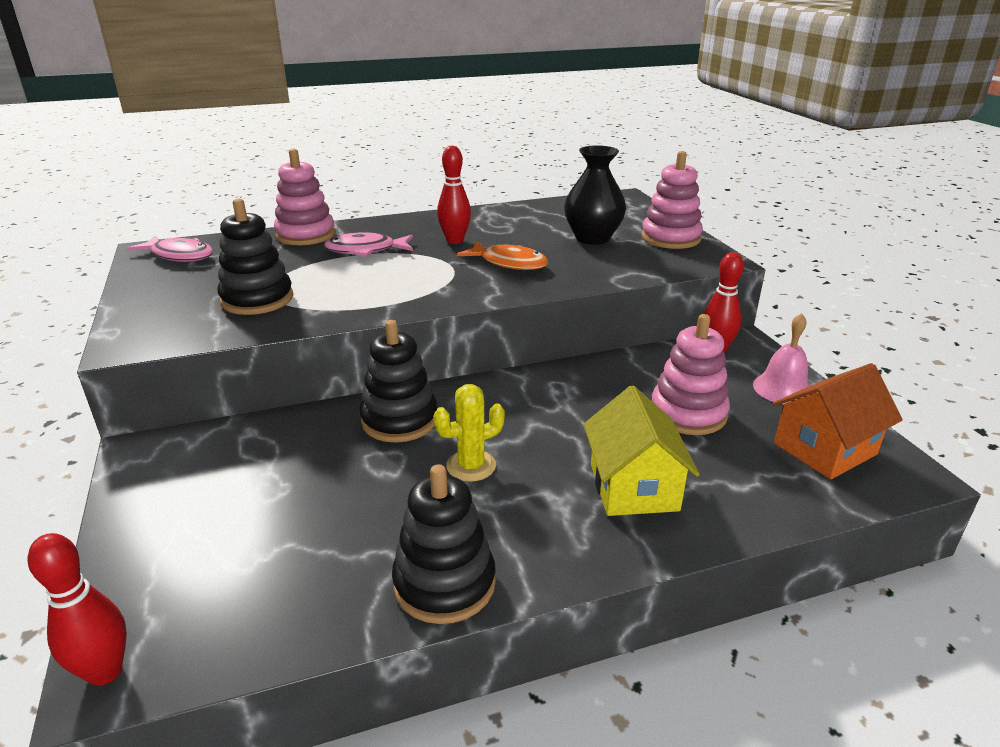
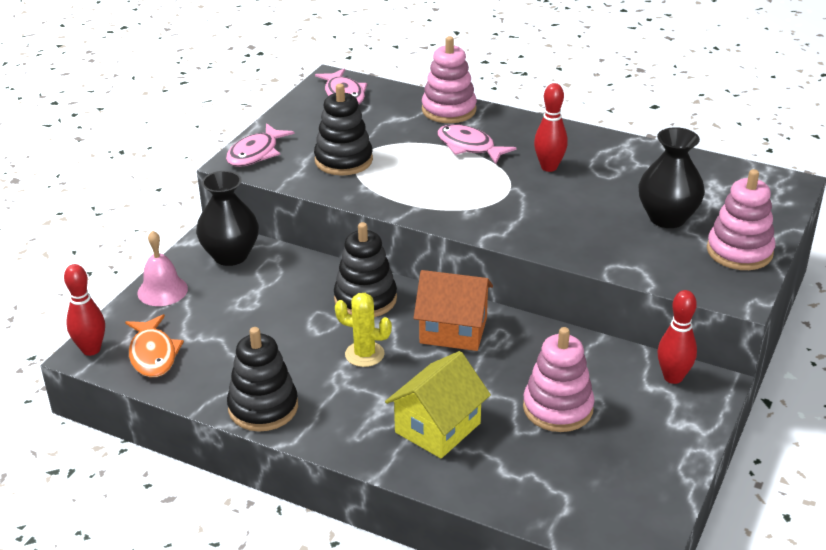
camera: 45 degrees right, 5 degrees up
orange fish [457,241,548,270] -> orange fish moved to [125,314,184,377]
pink bell [753,313,810,404] -> pink bell moved to [137,230,188,306]
orange house [772,363,902,480] -> orange house moved to [414,270,493,351]
none -> black vase [196,171,259,266]
none -> pink fish [226,123,295,167]

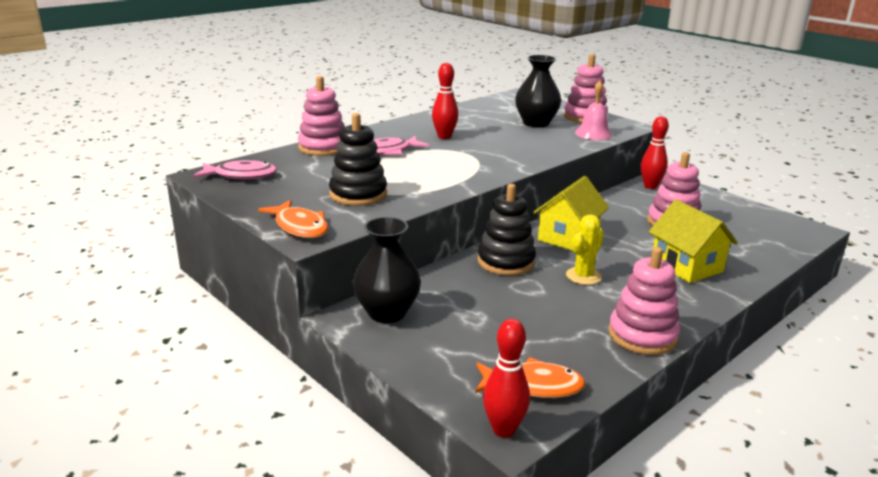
camera: 70 degrees left, 10 degrees down
pink bell [137,230,188,306] -> pink bell moved to [575,81,612,140]
pink fish [226,123,295,167] -> orange fish [258,200,328,238]
black stacking toy [227,327,298,432] -> pink stacking toy [609,247,680,355]
orange house [414,270,493,351] -> yellow house [533,176,609,251]

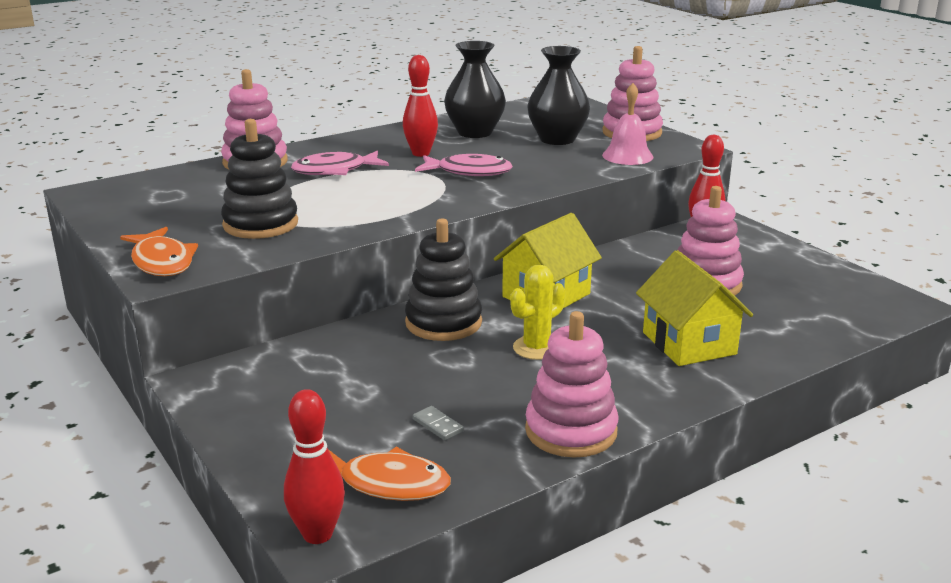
camera: 10 degrees right, 0 degrees up
pink fish [193,160,277,179] -> pink fish moved to [415,154,513,176]
black vase [352,217,421,323] -> black vase moved to [444,41,506,138]
none -> grey domino [413,406,464,440]

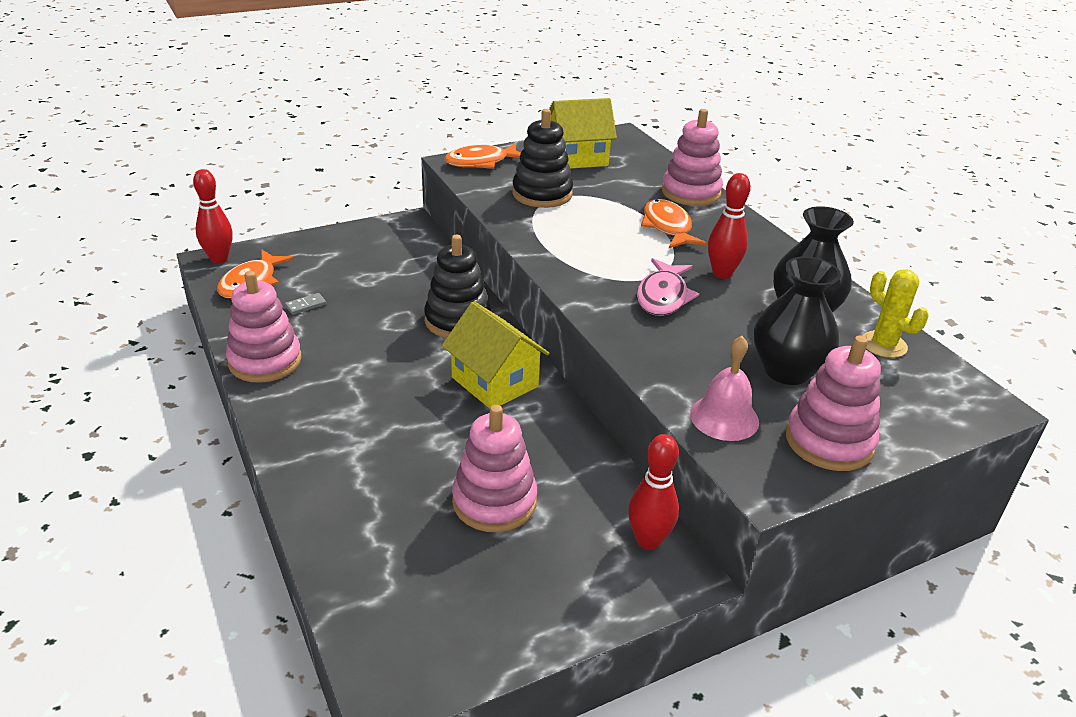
camera: 95 degrees right, 10 degrees up
pink fish [291,151,389,175] -> orange fish [641,199,707,248]
yellow cactus [510,264,566,360] -> yellow cactus moved to [862,269,928,358]
yellow house [636,250,753,366] -> yellow house moved to [549,98,617,169]

